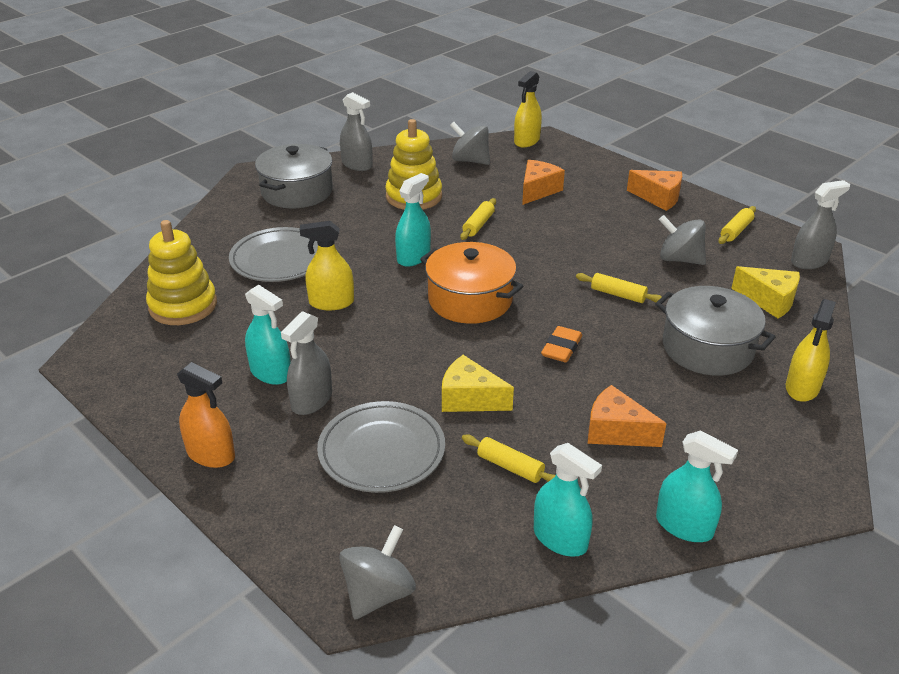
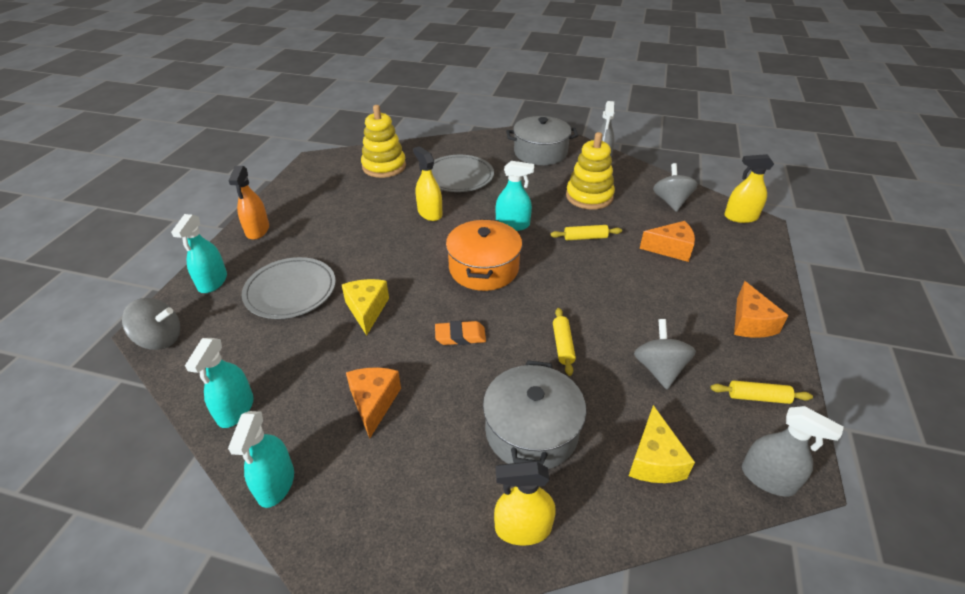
camera: 60 degrees right, 5 degrees up
turquoise spray bottle [245,285,291,385] -> turquoise spray bottle moved to [171,214,227,293]
grey spray bottle [281,311,332,415] -> none
yellow rolling pin [462,435,556,483] -> none

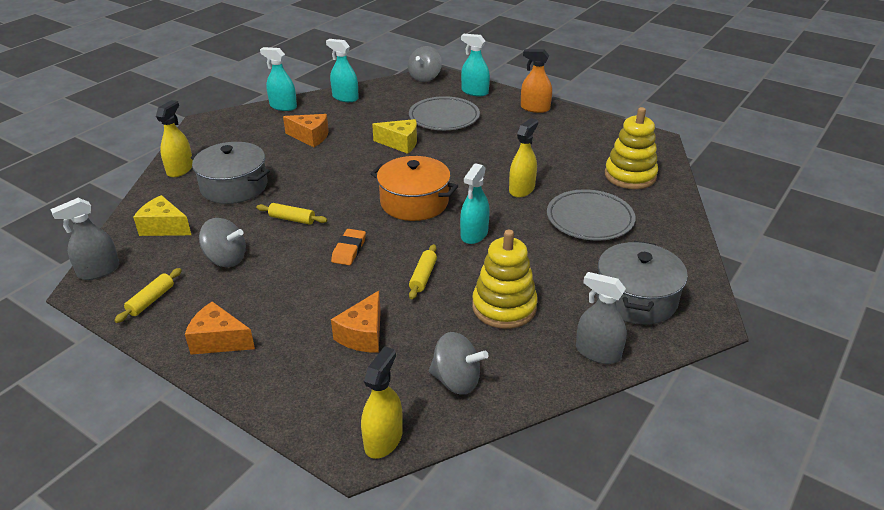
camera: 110 degrees right, 5 degrees down
yellow spray bottle [413,146,442,221] -> yellow spray bottle turned 45 degrees counterclockwise [509,118,538,198]
orange eraser [435,321,486,345] -> orange eraser moved to [331,229,366,265]

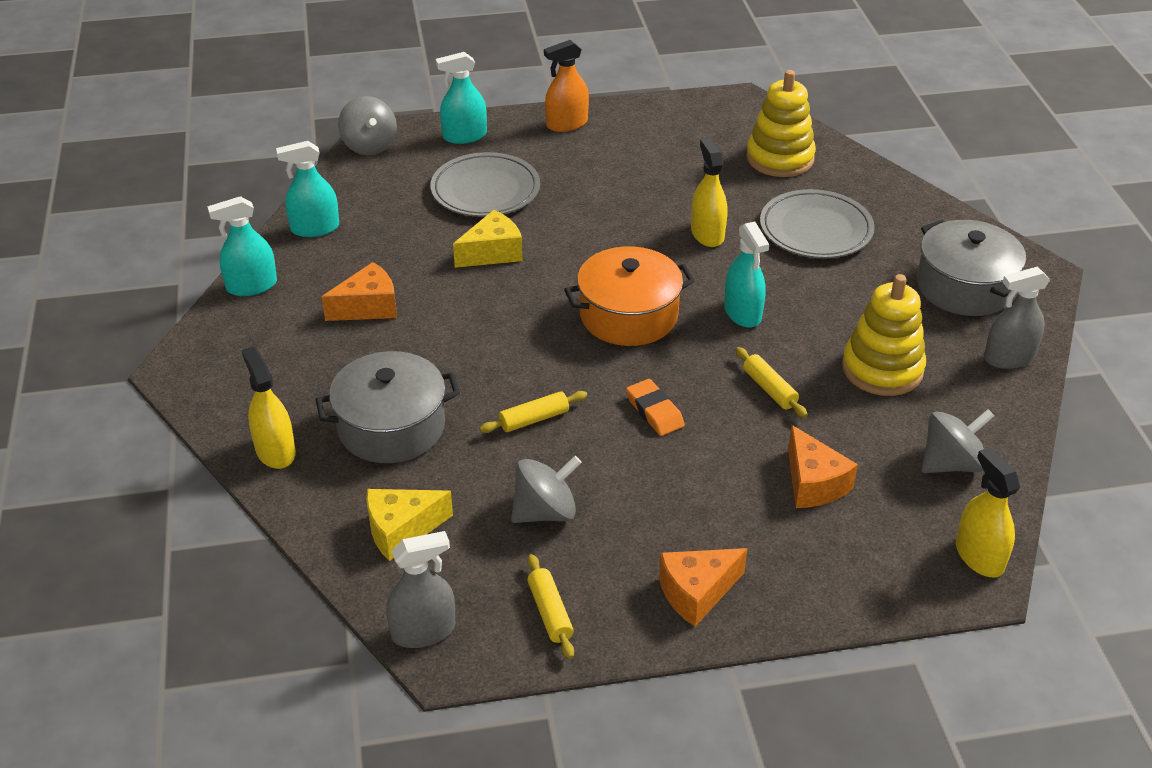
camera: 45 degrees left, 5 degrees up
grey spray bottle [50,198,120,280] -> grey spray bottle turned 120 degrees counterclockwise [386,531,455,648]

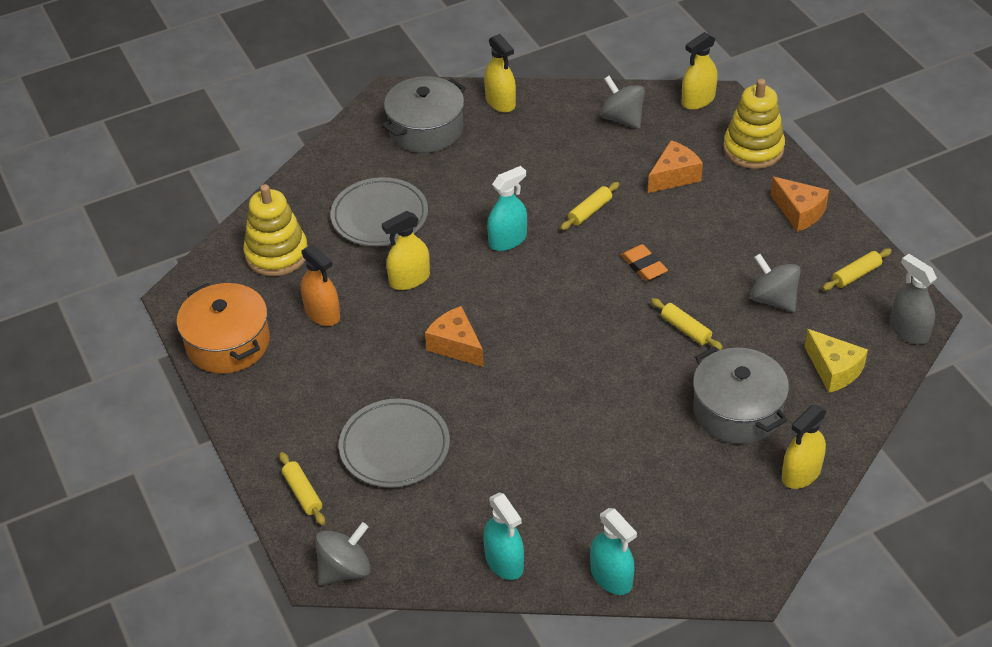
camera: 105 degrees left, 5 degrees up
orange cheese [322,262,397,321] -> orange cheese moved to [425,306,484,367]
turquoise spray bottle [436,52,487,144] -> yellow rolling pin [279,452,325,525]
yellow cheese [453,210,523,268] -> none
orange spray bottle [544,40,589,132] -> orange spray bottle moved to [301,244,340,326]
orange pot [564,246,695,346] -> orange pot moved to [177,283,270,374]
orange eraser [626,379,685,436] -> orange eraser turned 75 degrees counterclockwise [621,244,668,281]
yellow stacking toy [842,274,926,396] -> yellow stacking toy moved to [723,79,785,169]
grey spray bottle [984,267,1050,369] -> yellow spray bottle [484,34,516,113]

